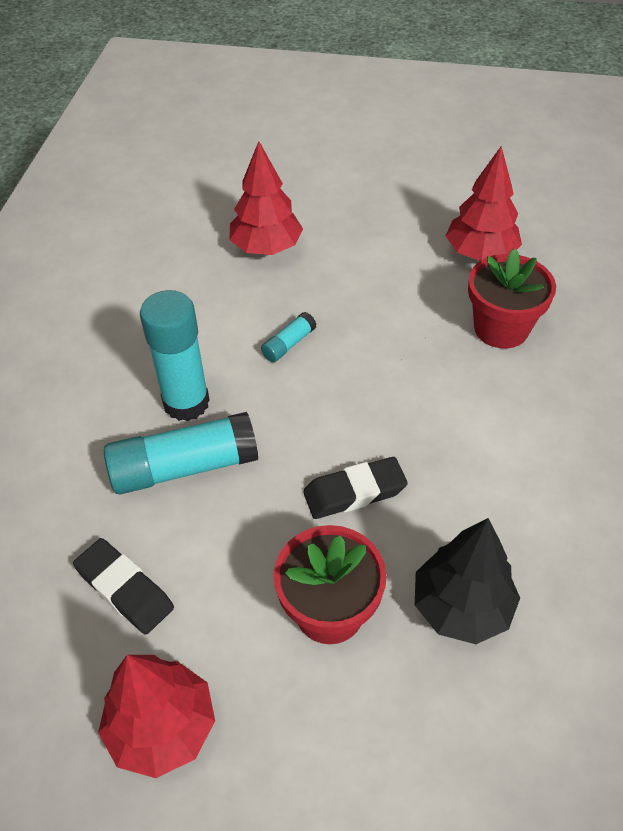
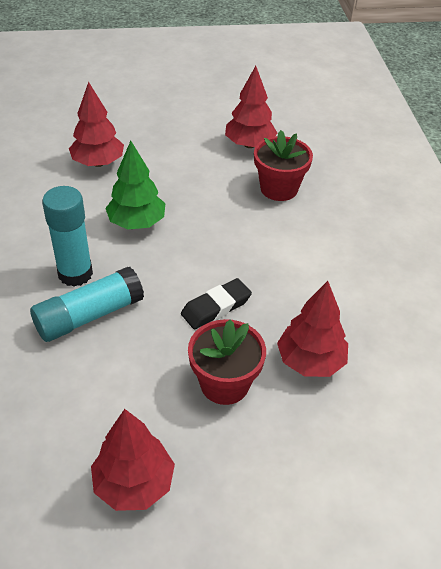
camera: 20 degrees left, 5 degrees down
black eraser [73,538,174,635] -> none
turquoise glue stick [261,312,317,362] -> green tree [105,141,165,230]
black tree [415,518,520,644] -> red tree [277,281,348,377]

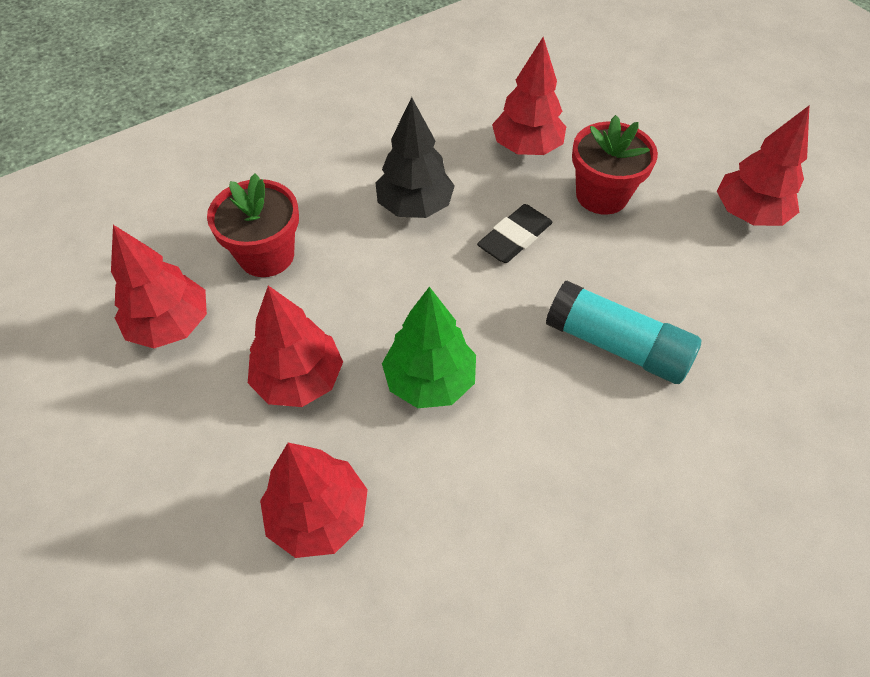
camera: 115 degrees left, 10 degrees up
turquoise glue stick [42,186,93,287] -> none
black eraser [181,278,252,329] -> black eraser turned 75 degrees counterclockwise [477,204,553,263]
none -> red tree [248,286,343,407]
none -> black tree [375,97,455,218]

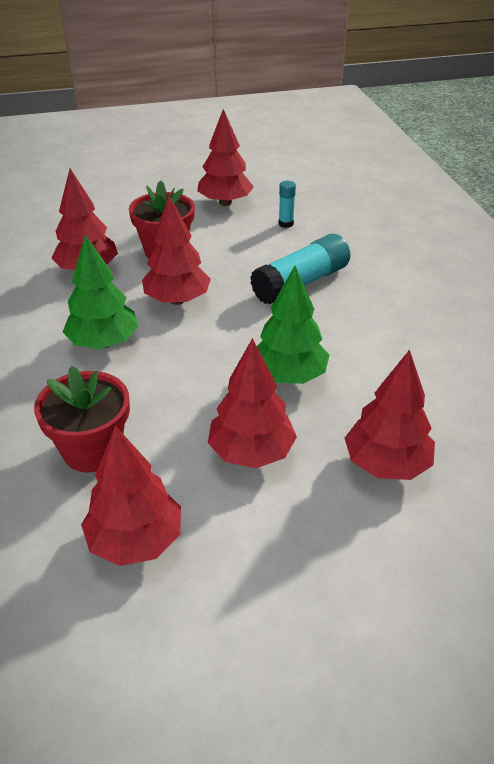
camera: 70 degrees left, 15 degrees down
black tree [375,97,455,218] -> green tree [63,235,139,349]
black eraser [477,204,553,263] -> red tree [142,196,211,305]
none -> turquoise glue stick [279,181,296,228]

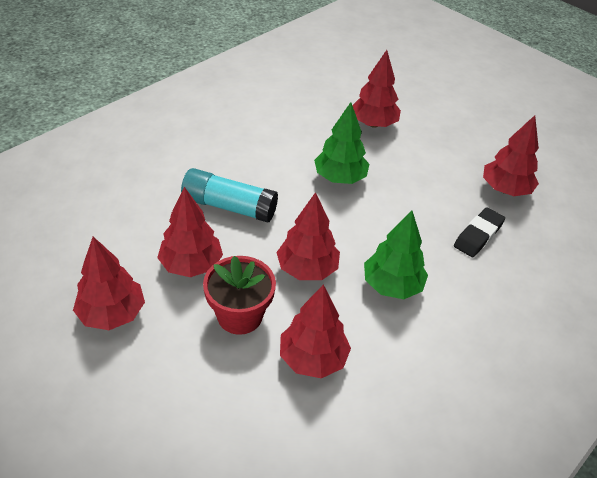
camera: 125 degrees left, 5 degrees up
red flower pot [34,366,130,472] -> black eraser [454,207,505,257]
red tree [208,338,297,468] -> red tree moved to [157,187,223,277]
turquoise glue stick [279,181,296,228] -> none

